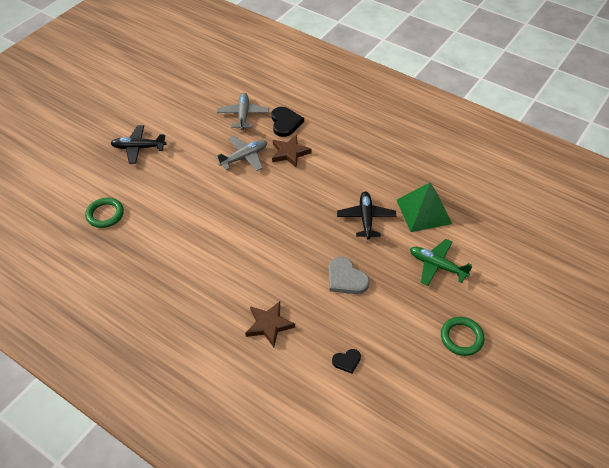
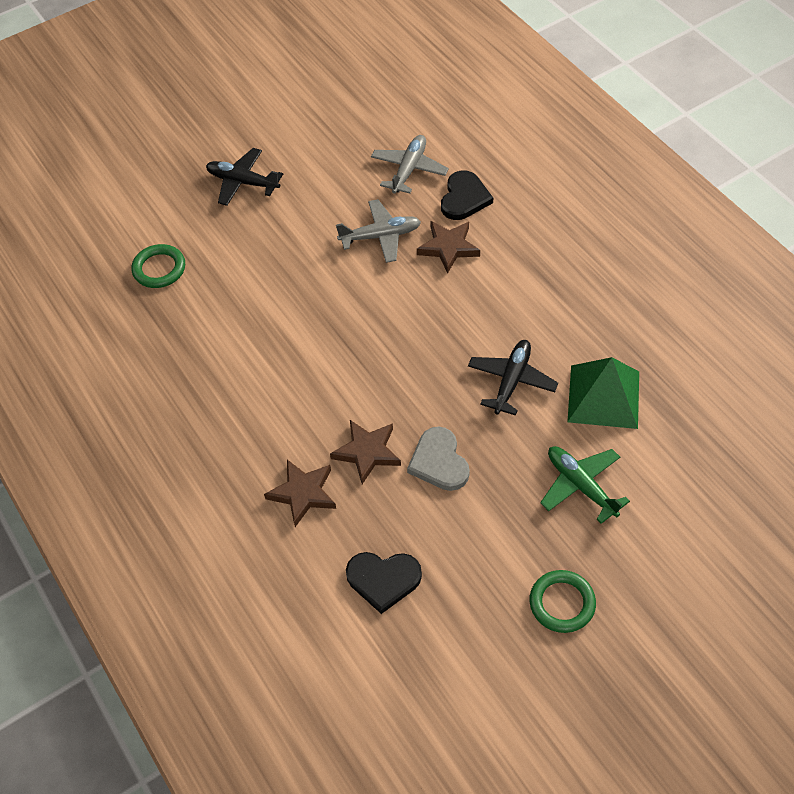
camera: 25 degrees right, 5 degrees up
black heart [332,349,361,374] -> black heart [346,552,422,614], size x1.74
none -> brown star [330,420,401,484]

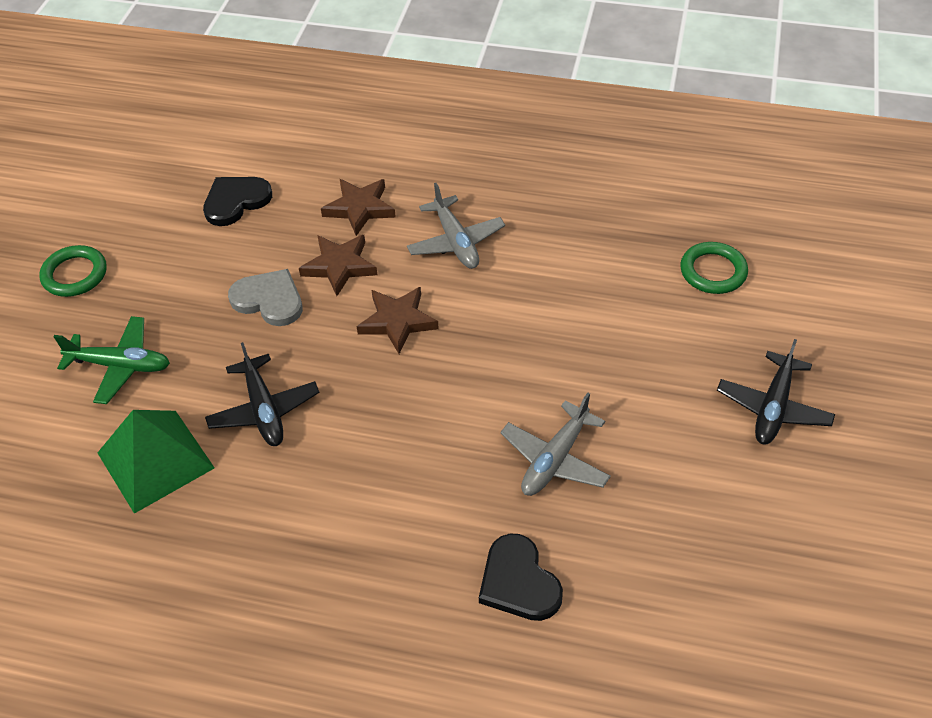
camera: 135 degrees right, 5 degrees down
black plane [206,148,283,206] -> black plane turned 135 degrees clockwise [717,339,835,445]
grey plane [371,135,449,194] -> grey plane moved to [407,183,505,269]
brown star [417,221,480,274] -> brown star moved to [357,287,439,354]

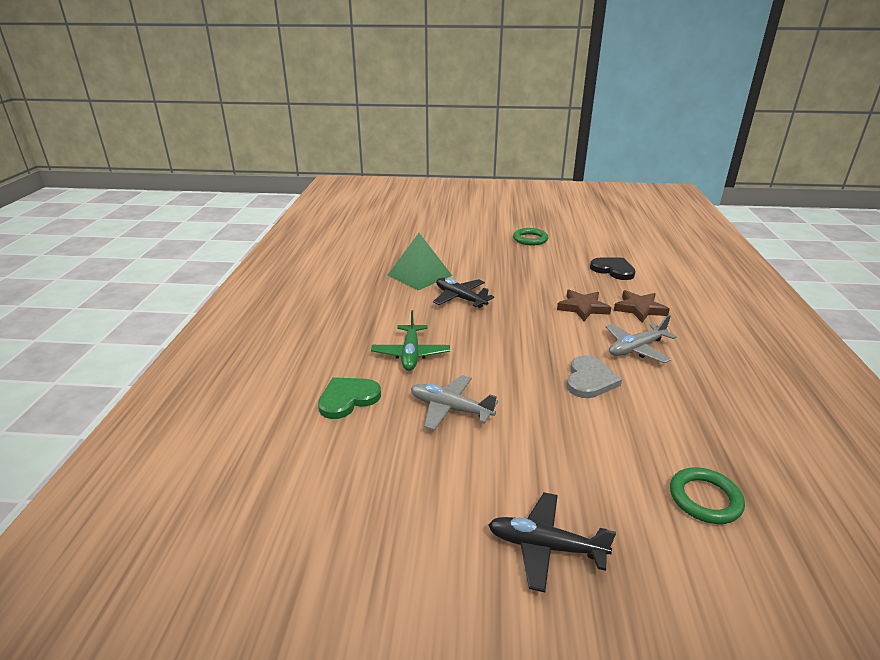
camera: 80 degrees right, 20 degrees down
green plane [54,316,170,404] -> green plane moved to [371,310,450,371]
black plane [205,342,319,446] -> black plane turned 75 degrees clockwise [433,278,494,308]
grey heart [228,269,303,326] -> grey heart moved to [567,355,622,398]
brown star [357,287,439,354] -> none
black heart [479,534,563,621] -> green heart [318,377,381,419]

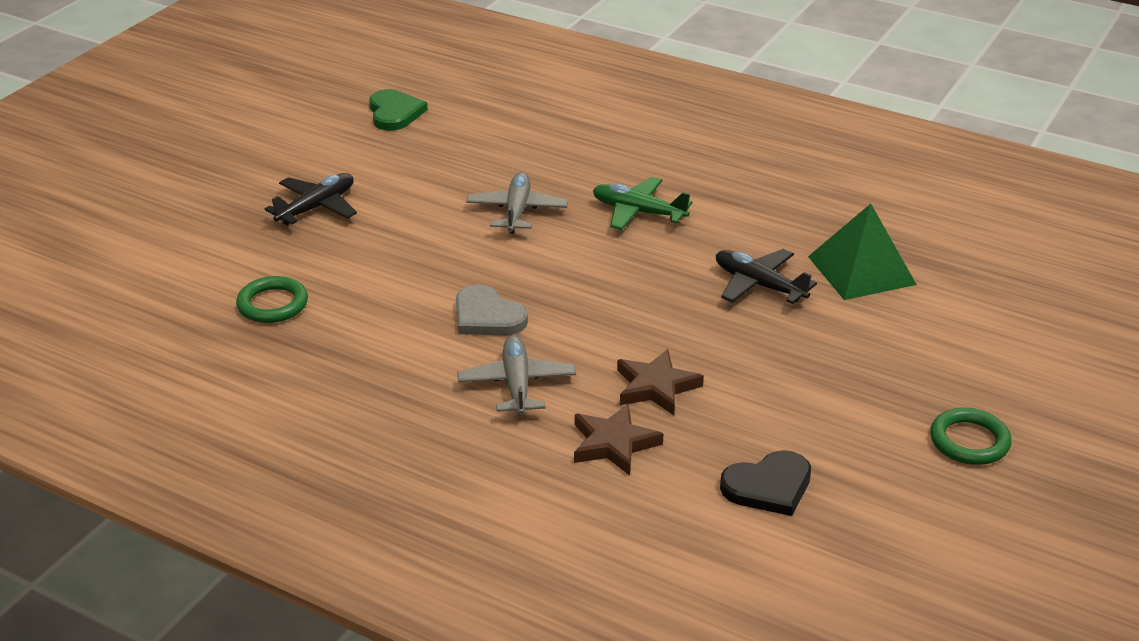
camera: 115 degrees right, 5 degrees up
green heart [318,377,381,419] -> green heart moved to [369,89,428,131]
grey plane [411,375,498,430] -> grey plane turned 45 degrees counterclockwise [466,172,568,234]
black plane [433,278,494,308] -> black plane turned 120 degrees counterclockwise [716,249,817,304]

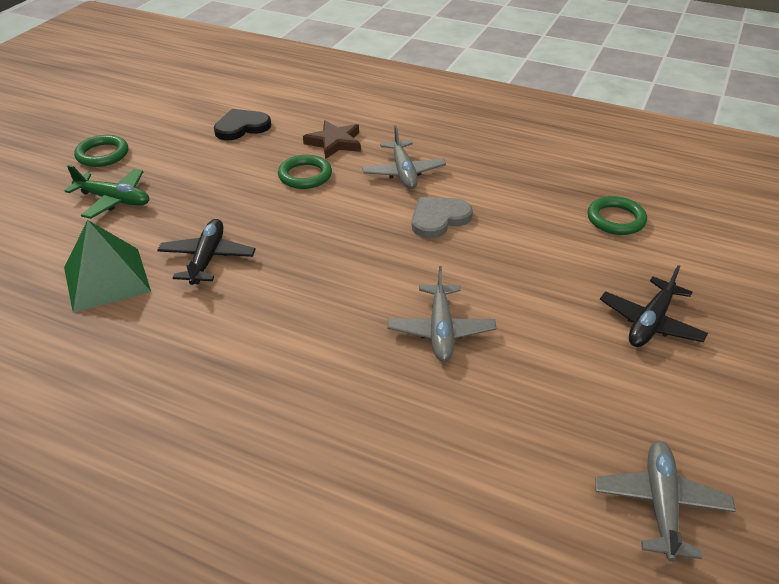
camera: 175 degrees right, 5 degrees up
green heart [369,89,428,131] -> grey plane [595,441,736,562]
grey heart [456,284,528,335] -> grey heart turned 75 degrees counterclockwise [412,197,473,238]
green plane [593,177,692,230] -> green plane moved to [65,165,149,219]
brown star [617,349,704,415] -> green ring [278,155,332,189]
black plane [716,249,817,304] -> black plane turned 120 degrees counterclockwise [157,219,256,285]

